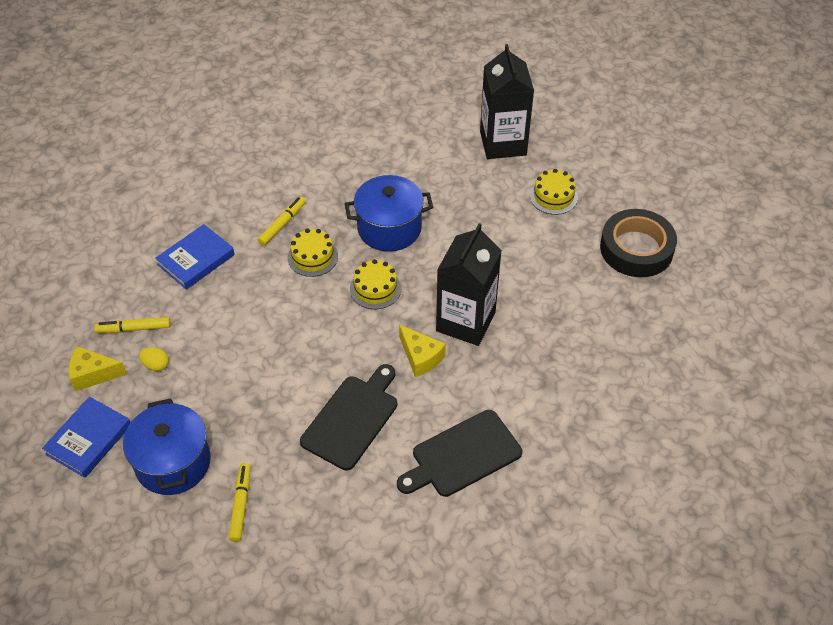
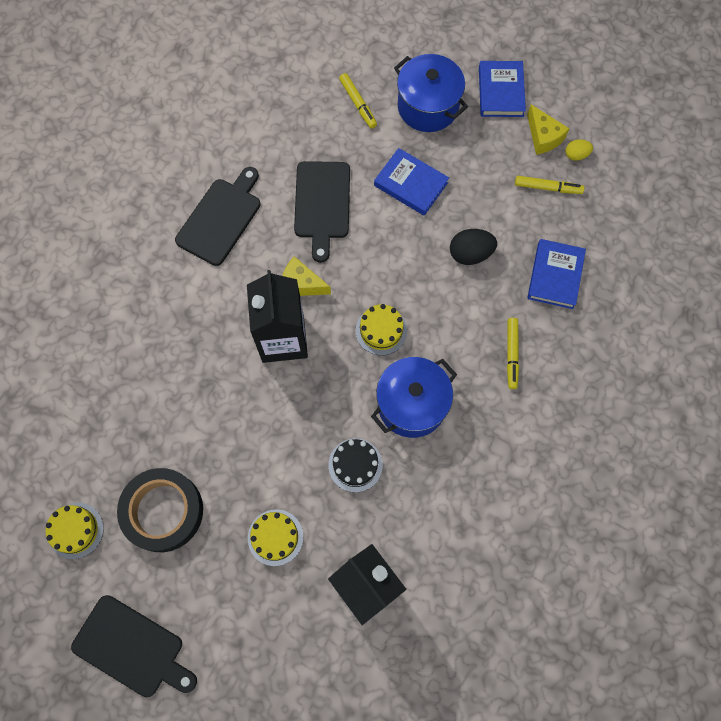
camera: 150 degrees right, 20 degrees up
yellow cheese [69,346,127,391] -> yellow cheese turned 90 degrees clockwise [527,104,570,155]
yellow marker [94,317,171,333] -> yellow marker turned 45 degrees clockwise [515,176,584,194]
yellow egg [139,347,169,371] -> yellow egg moved to [565,140,593,161]
yellow cake [288,229,338,277] -> yellow cake moved to [45,503,104,559]
none -> black cutting board [71,595,197,697]
none -> black cake [328,438,383,492]
none -> blue book [374,148,449,216]
none -> black egg [450,229,497,265]

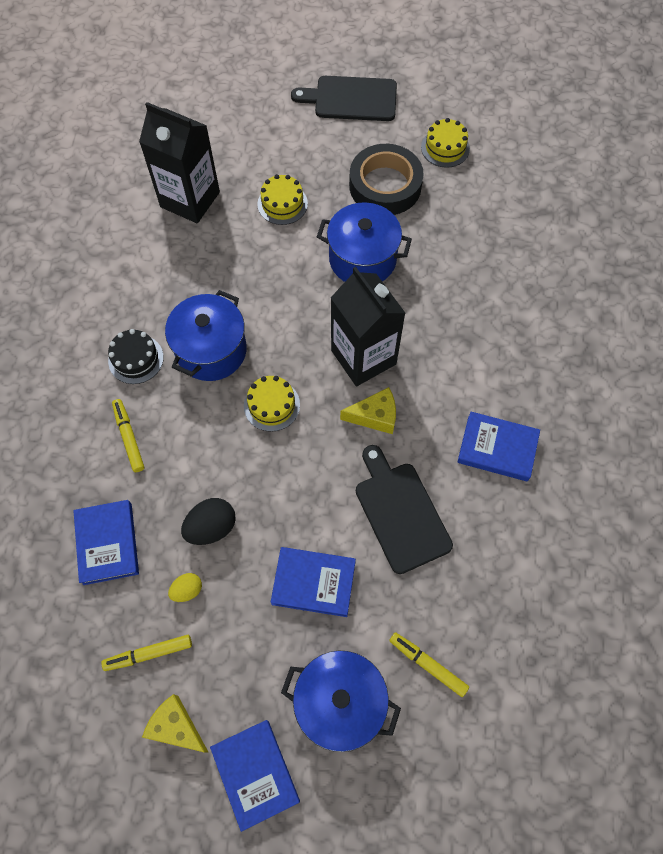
camera: 155 degrees right, 5 degrees down
black cutting board [175,167,261,266] -> blue book [457,412,540,481]
black cake [328,438,383,492] -> black cake moved to [108,329,164,384]
yellow egg [565,140,593,161] -> yellow egg moved to [168,573,202,602]
none -> blue pot [317,203,412,282]

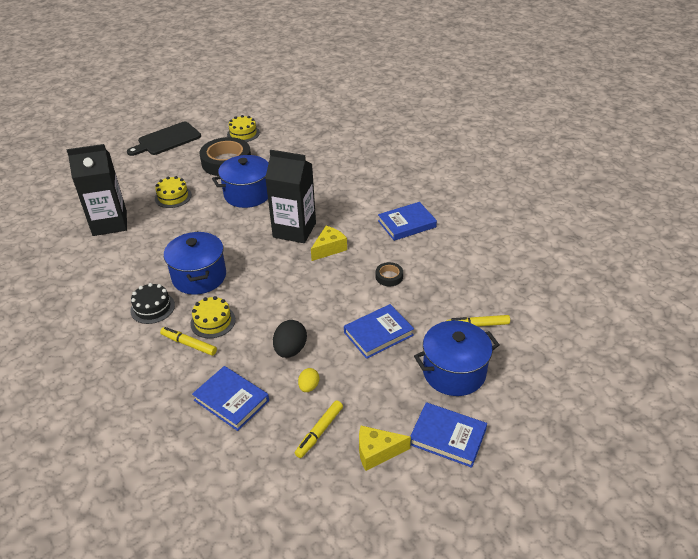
camera: 40 degrees left, 25 degrees down
yellow cake [244,376,300,432] -> yellow cake moved to [190,296,236,338]
black cutting board [356,445,453,574] -> black tape [376,262,403,286]

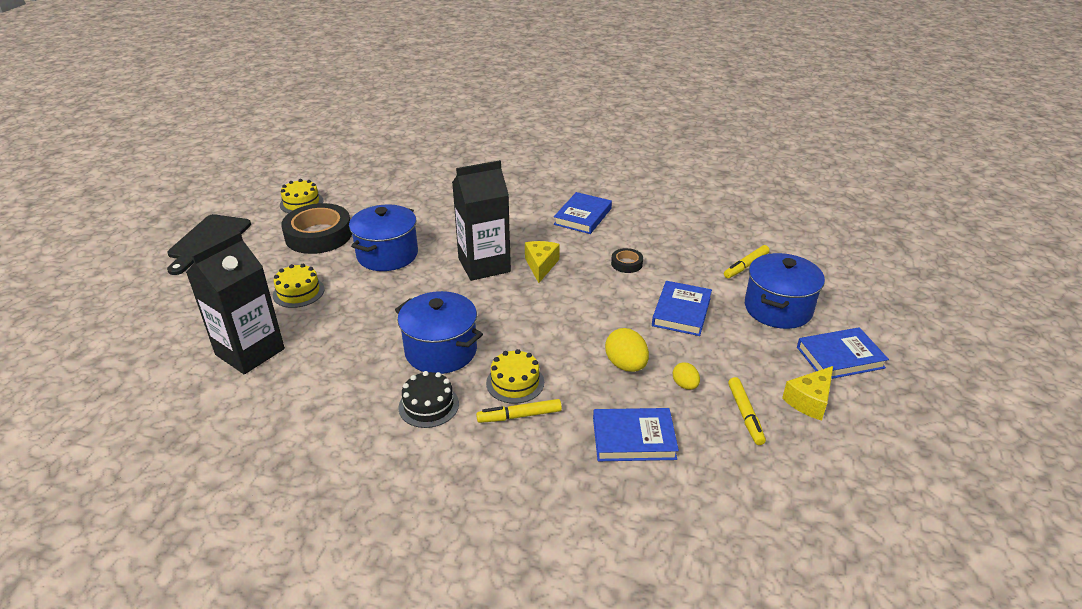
camera: 40 degrees left, 5 degrees down
black egg [273,320,307,358] -> yellow egg [605,328,649,372]

